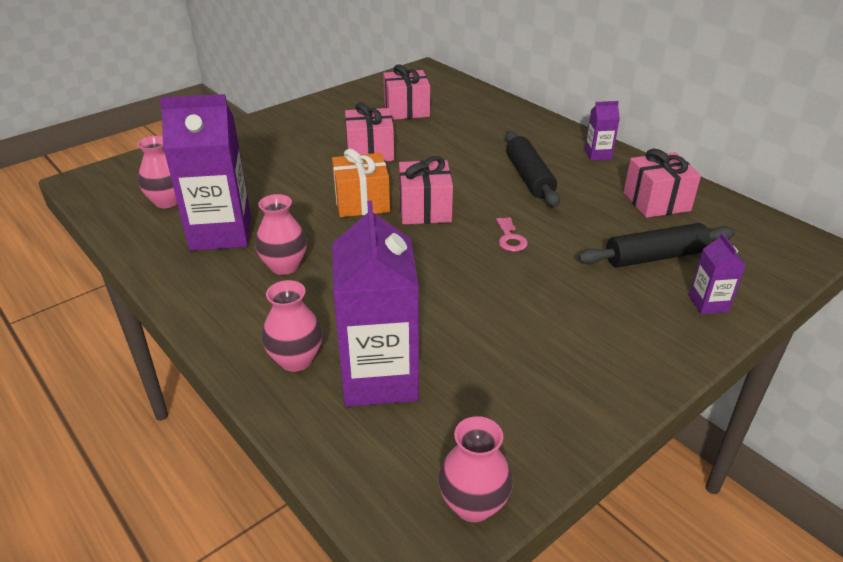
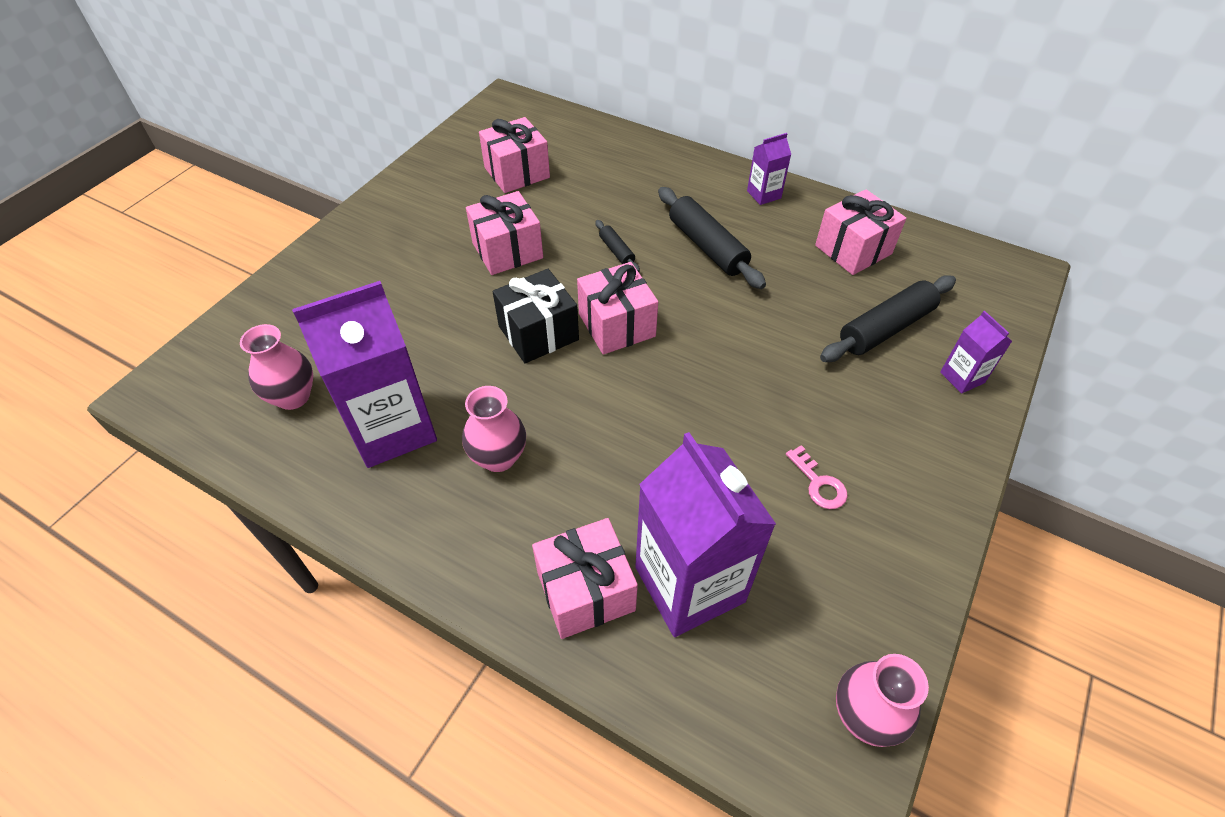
camera: 20 degrees left, 15 degrees up
pink vase [262,280,323,372] -> pink gift [532,518,638,639]
orange gift [332,148,390,217] -> black gift [493,269,579,363]
pink key [496,217,528,252] -> pink key moved to [786,445,848,509]
none -> black rolling pin [595,220,640,272]

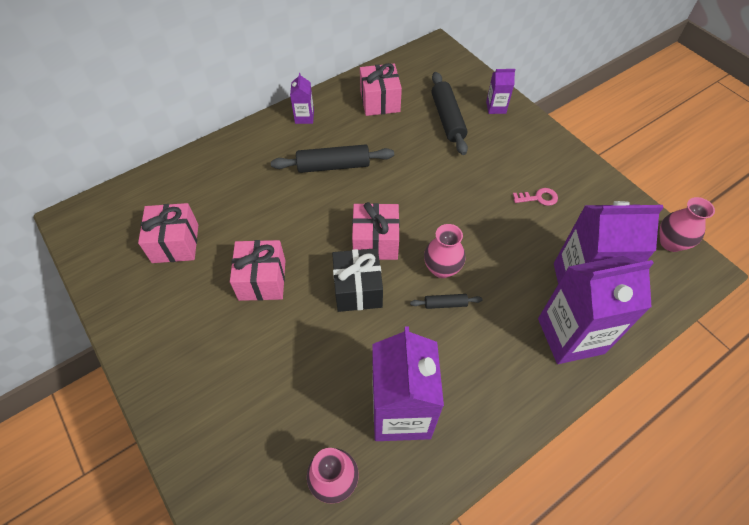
camera: 65 degrees left, 5 degrees up
pink vase [462,386,526,472] -> pink vase moved to [424,224,465,278]
pink gift [532,518,638,639] -> purple carton [538,256,654,364]
black rolling pin [595,220,640,272] -> black rolling pin moved to [410,294,482,309]

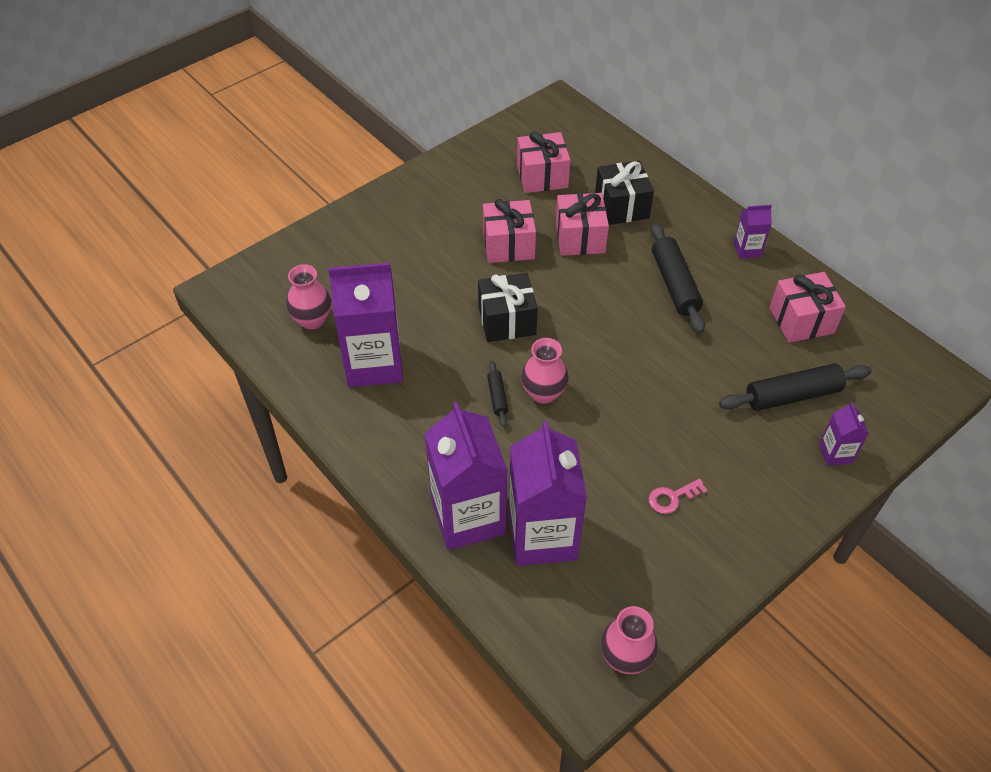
camera: 85 degrees right, 5 degrees down
pink gift [352,202,400,260] -> pink gift moved to [556,193,609,256]
pink key [513,188,558,206] -> pink key turned 75 degrees clockwise [649,479,708,514]
none -> black gift [595,160,654,225]

